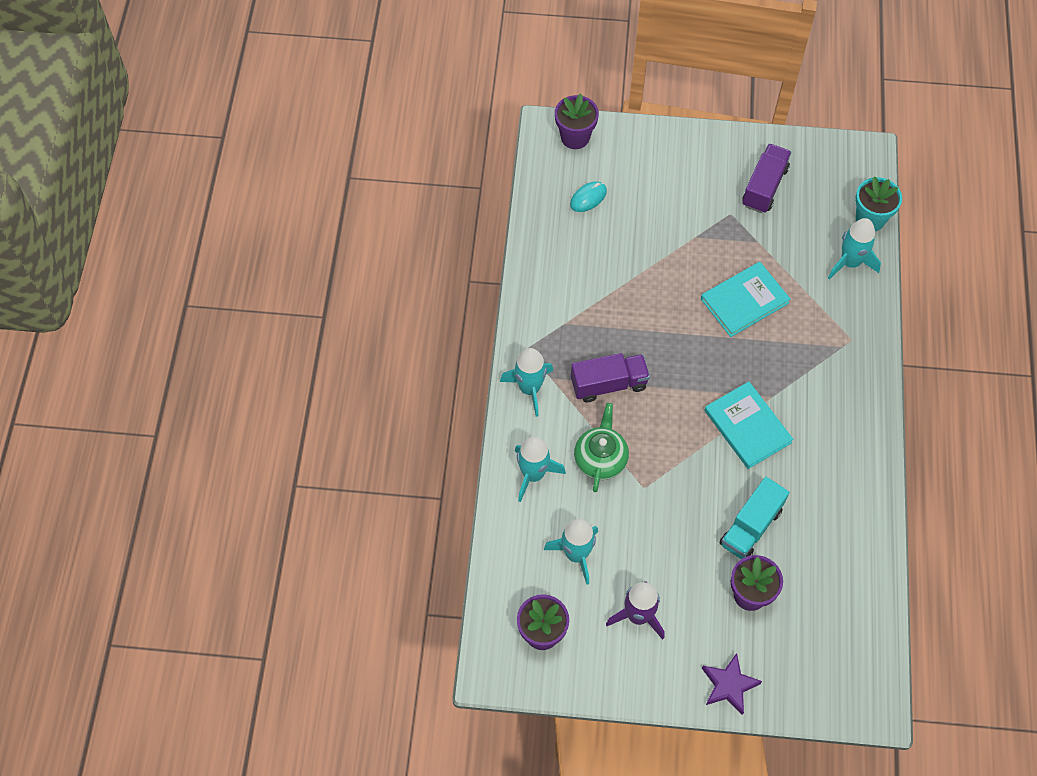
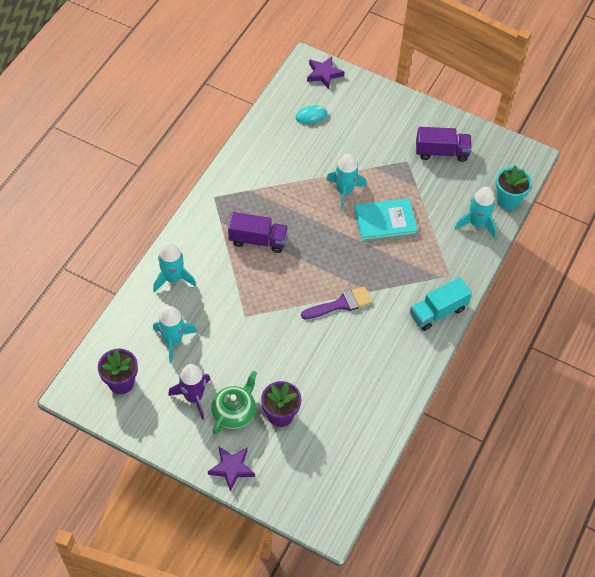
camera: 20 degrees right, 5 degrees down
turquoise rocket [500,348,553,417] -> turquoise rocket moved to [326,154,366,211]
purple flower pot [555,93,599,149] -> purple star [307,56,344,89]
green teapot [574,403,629,492] -> green teapot moved to [211,371,257,434]
turquoise book [704,382,793,469] -> purple brush [301,286,372,319]
turquoise truck [720,477,789,559] -> turquoise truck moved to [410,277,472,331]
purple truck [742,144,791,213] -> purple truck turned 45 degrees clockwise [416,127,472,162]

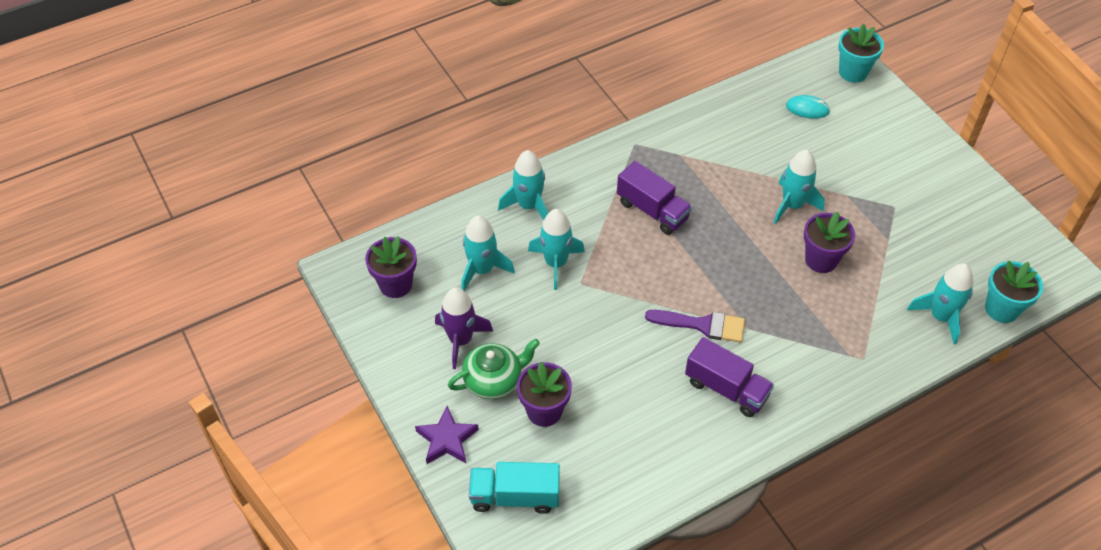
camera: 35 degrees right, 5 degrees down
purple star [307,56,344,89] -> turquoise flower pot [838,24,884,83]
turquoise book [354,198,418,241] -> purple flower pot [804,211,855,273]
turquoise truck [410,277,472,331] -> turquoise truck moved to [469,462,560,514]
purple truck [416,127,472,162] -> purple truck moved to [685,337,774,417]
none -> turquoise rocket [528,209,585,290]

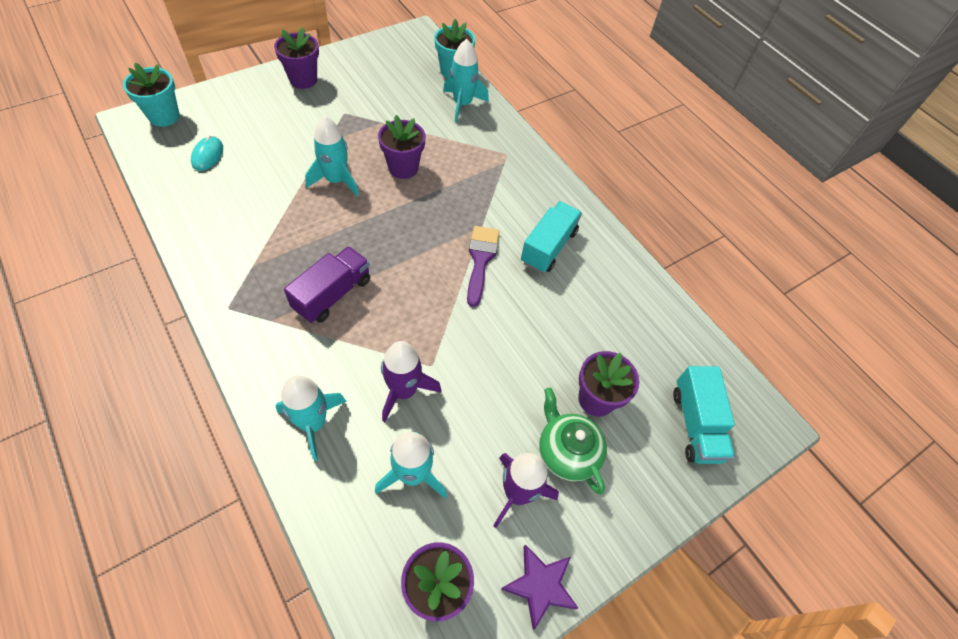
camera: 100 degrees left, 5 degrees up
purple star [415,406,479,464] -> purple star moved to [501,544,578,630]
turquoise rocket [528,209,585,290] -> purple rocket [381,341,441,422]
purple truck [685,337,774,417] -> turquoise truck [521,201,582,273]
none -> purple flower pot [274,27,319,89]

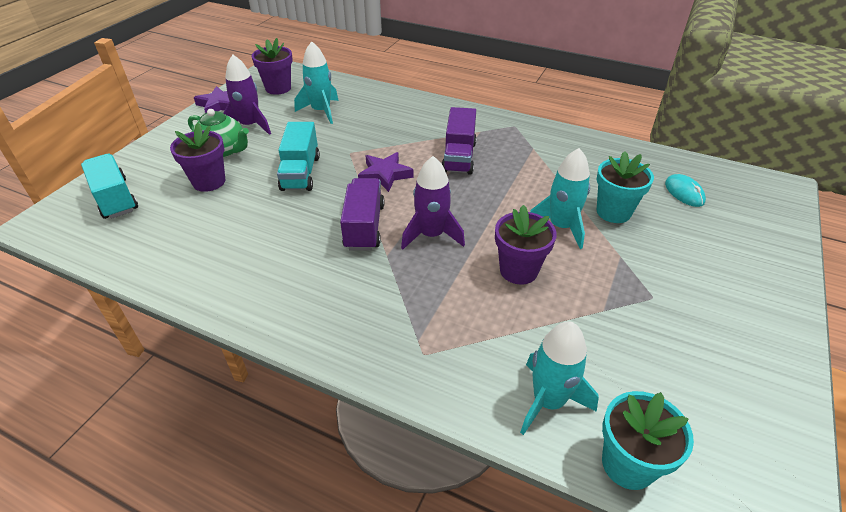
camera: 155 degrees right, 15 degrees down
turquoise flower pot [123,63,180,127] -> turquoise flower pot moved to [596,151,654,223]
purple flower pot [274,27,319,89] -> none
turquoise rocket [275,375,347,461] -> none
purple rocket [381,341,441,422] -> purple rocket moved to [401,156,465,249]
purple brush [467,226,500,307] -> purple truck [340,178,384,251]
turquoise truck [521,201,582,273] -> turquoise truck moved to [277,122,320,191]
none -> purple star [358,152,414,192]

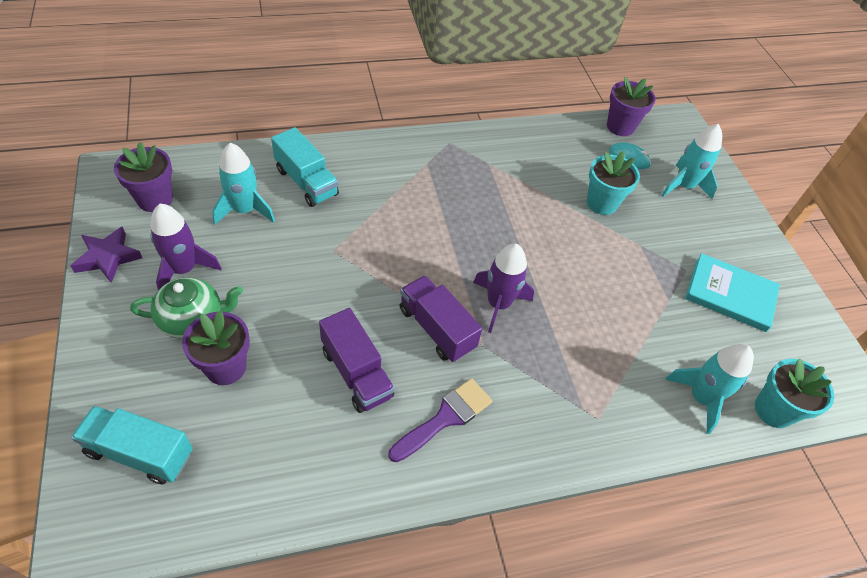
camera: 45 degrees left, 10 degrees up
turquoise truck [277,122,320,191] -> turquoise truck moved to [271,127,339,207]
purple star [358,152,414,192] -> none
purple truck [441,107,477,175] -> purple truck moved to [319,308,395,413]
purple flower pot [495,205,557,284] -> purple flower pot moved to [607,77,656,136]
turquoise rocket [530,148,590,249] -> turquoise rocket moved to [661,124,722,199]
none -> purple brush [388,378,492,462]
none -> turquoise book [685,253,780,332]

